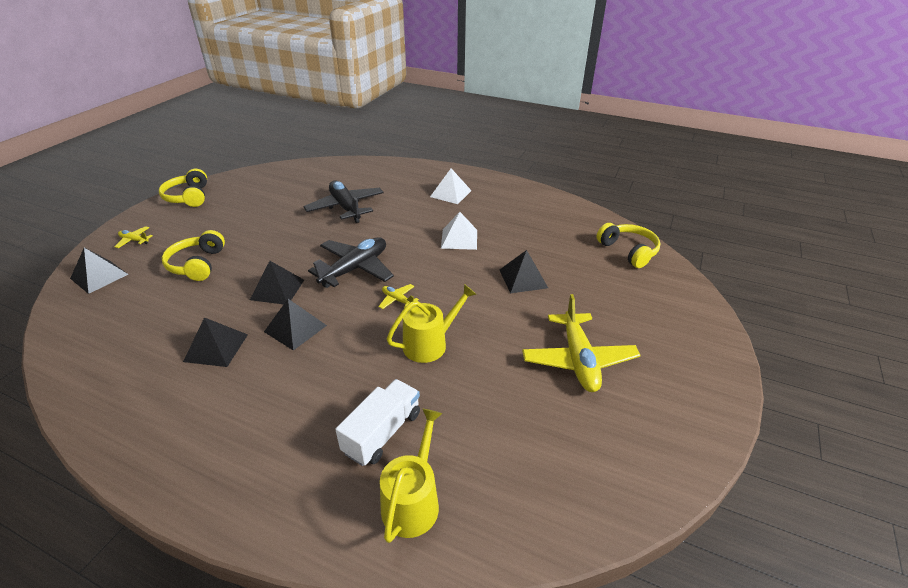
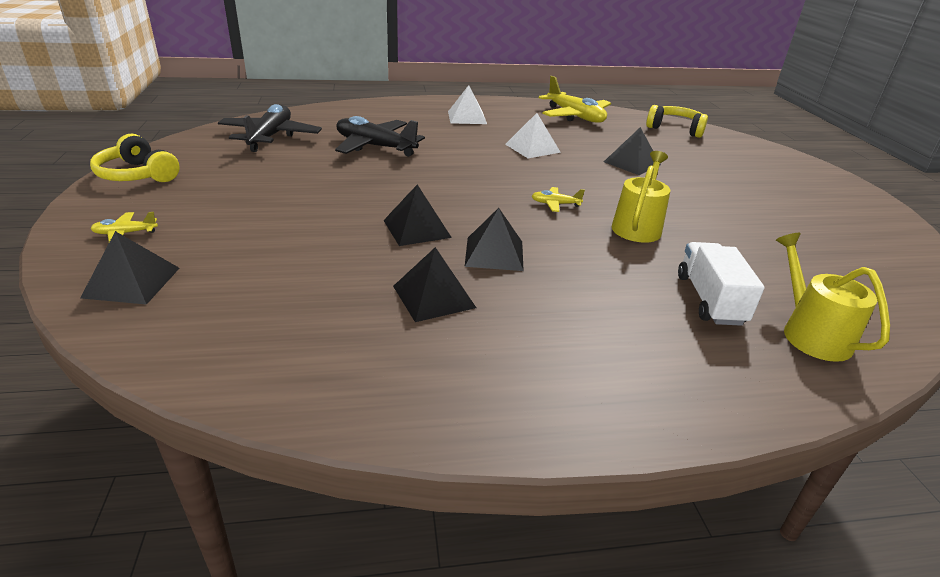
camera: 35 degrees left, 5 degrees down
yellow headphones [162,230,225,281] -> none
black plane [308,237,394,288] -> black plane moved to [218,104,322,152]
yellow plane [522,294,641,392] -> yellow plane moved to [539,76,611,123]

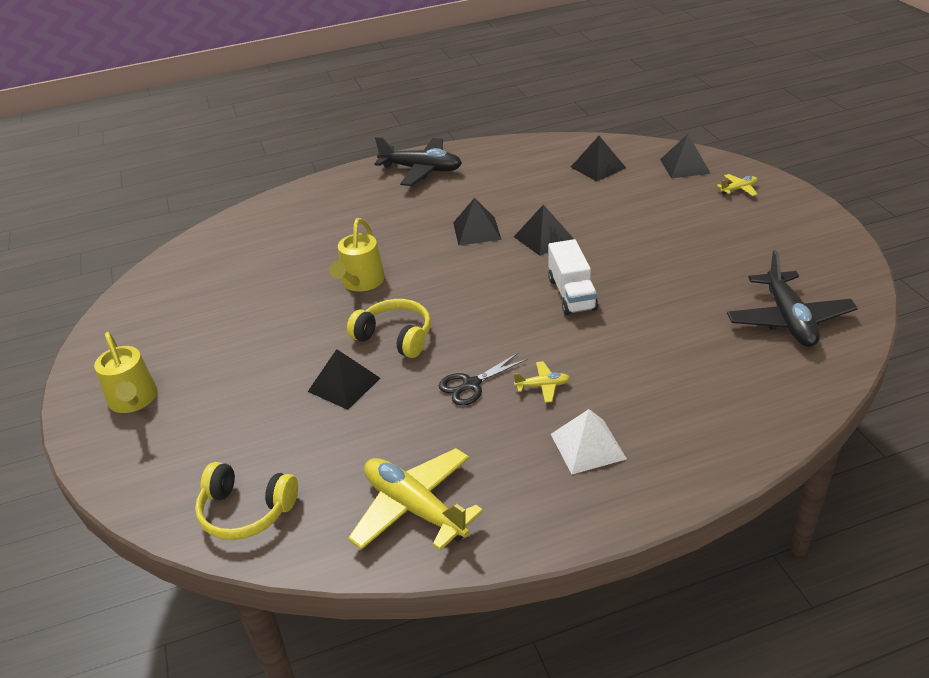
camera: 175 degrees right, 5 degrees up
yellow headphones [90,134,180,182] -> yellow headphones moved to [347,299,431,358]
black plane [335,116,425,157] -> black plane moved to [374,136,462,186]
black pyramid [393,247,476,322] -> black pyramid moved to [571,136,626,181]
white pyramid [505,113,561,158] -> black scissors [439,352,528,406]
yellow plane [532,187,585,212] -> yellow plane moved to [514,361,570,403]
white truck [678,242,765,326] -> white truck moved to [548,239,598,315]
yellow watering can [776,233,890,362] -> yellow watering can moved to [94,332,158,413]

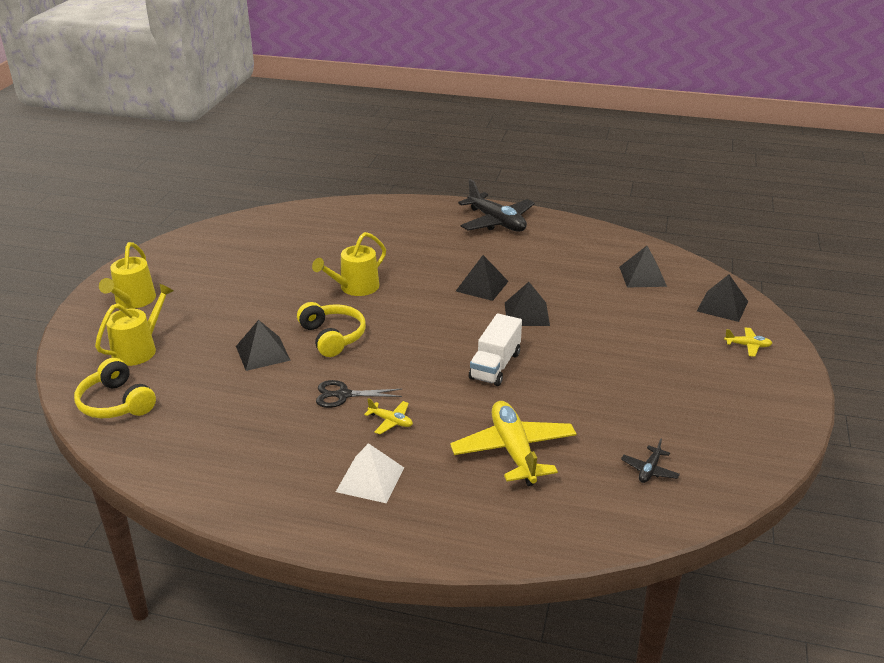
camera: 30 degrees right, 5 degrees down
yellow plane [348,448,483,550] -> yellow plane moved to [450,401,577,486]
black plane [727,250,858,347] -> black plane [621,439,680,483], size x0.45
none -> yellow watering can [95,284,174,366]

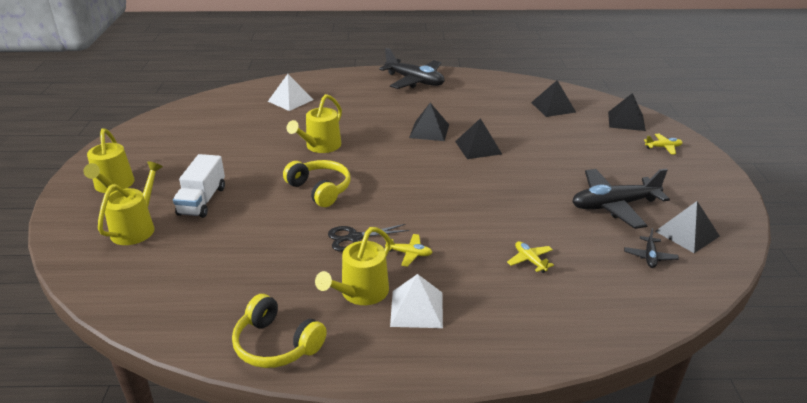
camera: 15 degrees left, 0 degrees up
yellow headphones [74,358,156,418] -> yellow headphones moved to [232,294,327,368]
black pyramid [236,320,291,371] -> black pyramid moved to [655,201,720,253]
yellow plane [450,401,577,486] -> yellow plane [507,241,554,273], size x0.45
white truck [469,314,522,386] -> white truck moved to [173,154,225,218]
none -> white pyramid [268,74,313,111]
none -> yellow watering can [315,227,391,305]
none -> black plane [572,169,670,229]

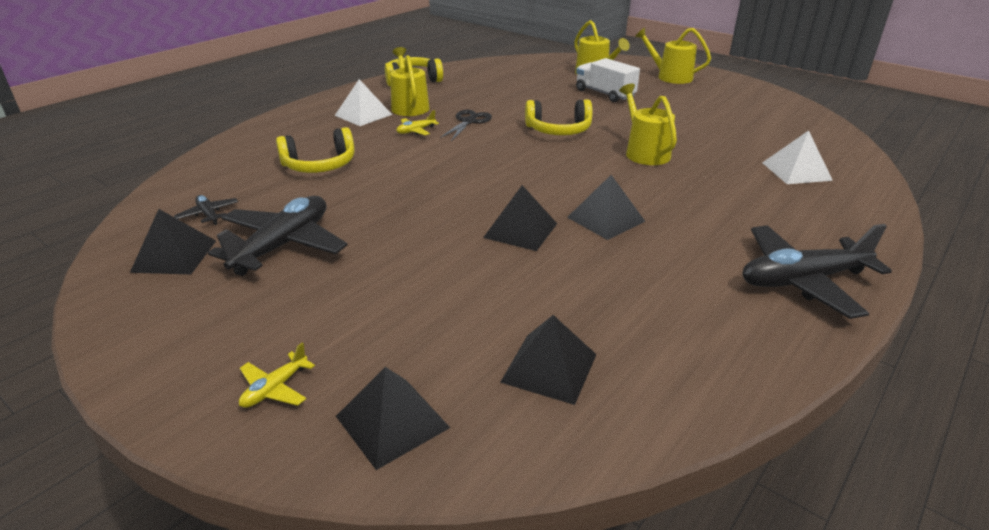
camera: 130 degrees right, 0 degrees up
yellow plane [507,241,554,273] -> yellow headphones [276,127,355,173]

